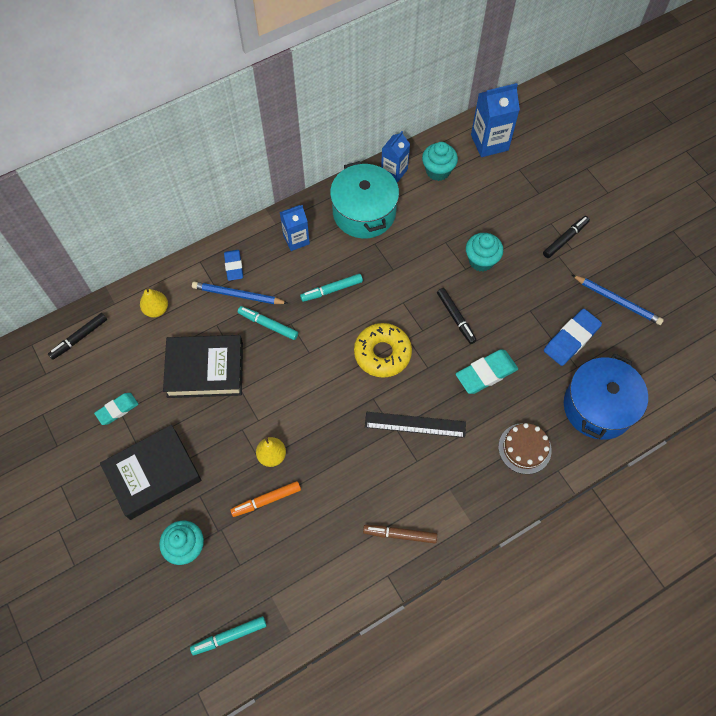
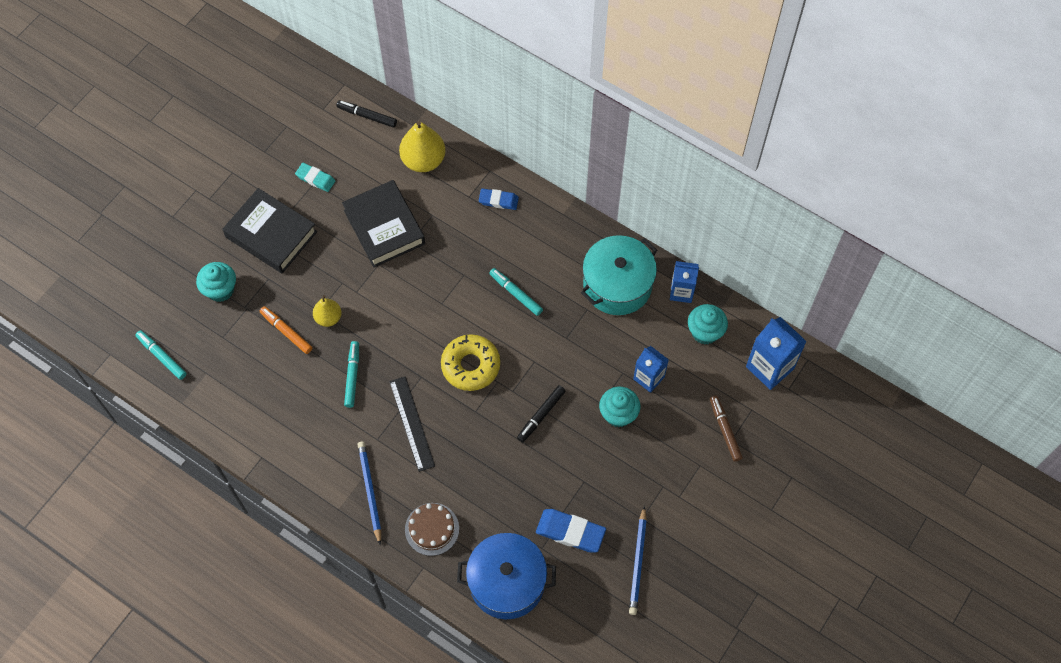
camera: 65 degrees right, 0 degrees up
yellow pear [140,287,168,318] -> yellow pear [399,121,445,172], size x1.68
blue pencil [192,282,288,304] -> blue pencil moved to [357,441,381,545]
blue eraser [224,250,243,281] -> blue eraser turned 45 degrees clockwise [479,188,519,210]
turquoise marker [238,306,298,340] -> turquoise marker moved to [344,341,359,408]
blue carton [280,205,310,251] -> blue carton moved to [633,346,669,393]
brown marker [363,525,437,543] -> brown marker moved to [710,395,743,462]
turquoise eraser [456,349,518,394] -> none
black marker [543,216,590,258] -> none

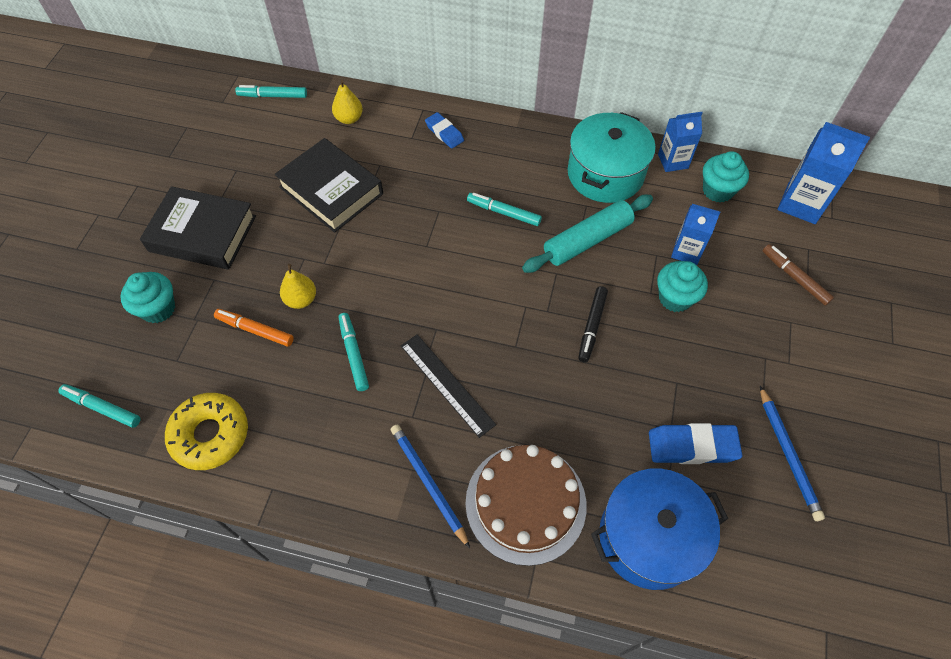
camera: 20 degrees left, 5 degrees down
turquoise eraser [295,163,335,192] -> none
black marker [336,100,397,128] -> turquoise marker [235,85,307,98]
yellow pear [399,121,445,172] -> yellow pear [332,80,363,124], size x0.59
brown cake [405,503,459,556] -> brown cake [466,445,587,566], size x1.66
yellow donut [441,334,500,391] -> yellow donut moved to [165,393,248,470]
blue eraser [479,188,519,210] -> blue eraser turned 60 degrees clockwise [425,112,464,149]
none -> turquoise rolling pin [522,195,653,273]

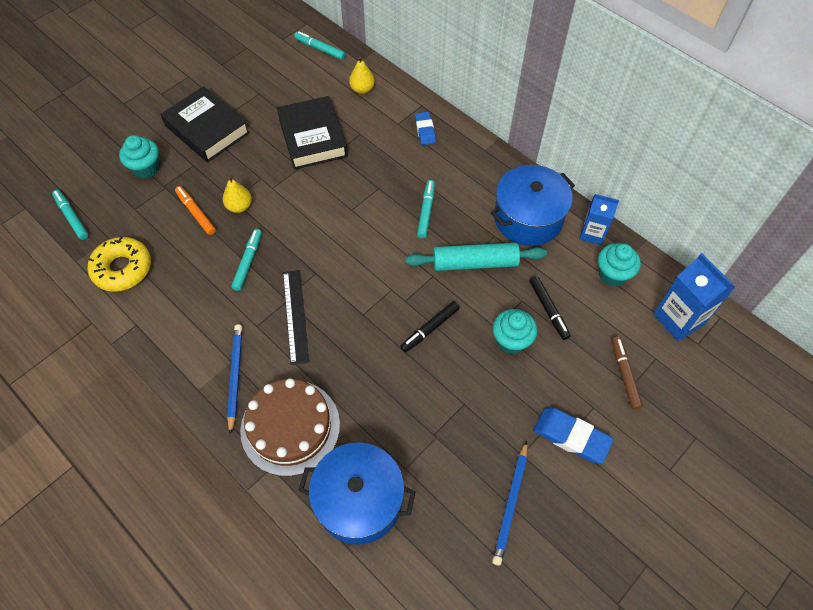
camera: 30 degrees right, 0 degrees up
turquoise marker [467,193,542,226] -> turquoise marker turned 45 degrees clockwise [417,180,435,238]
turquoise pot [568,112,655,203] -> blue pot [491,165,575,246]
blue eraser [649,423,742,464] -> blue eraser moved to [533,408,614,463]
blue carton [671,204,720,265] -> black marker [529,276,571,340]

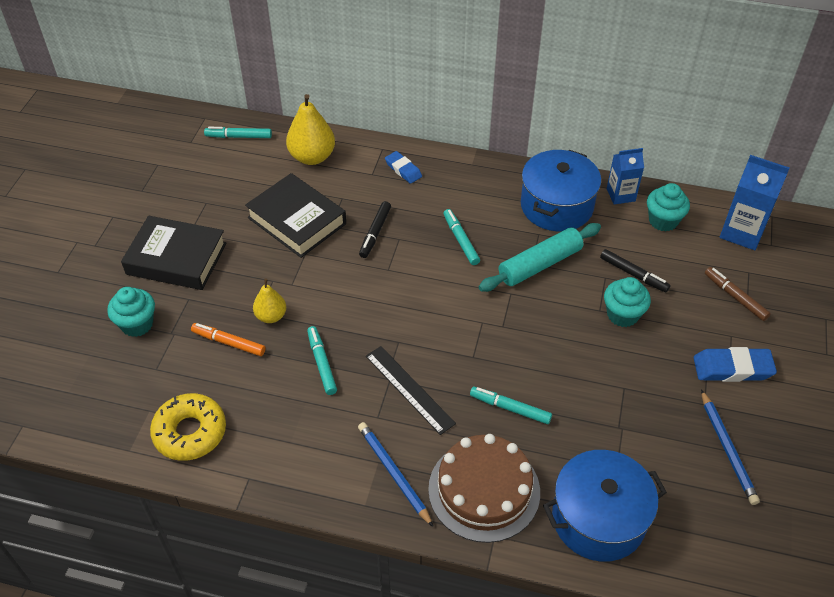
camera: 30 degrees left, 10 degrees down
turquoise marker [52,190,88,240] -> turquoise marker moved to [470,387,552,424]
yellow pear [349,57,375,94] -> yellow pear [286,94,335,165], size x1.68
black marker [400,301,460,352] -> black marker moved to [359,201,391,258]

